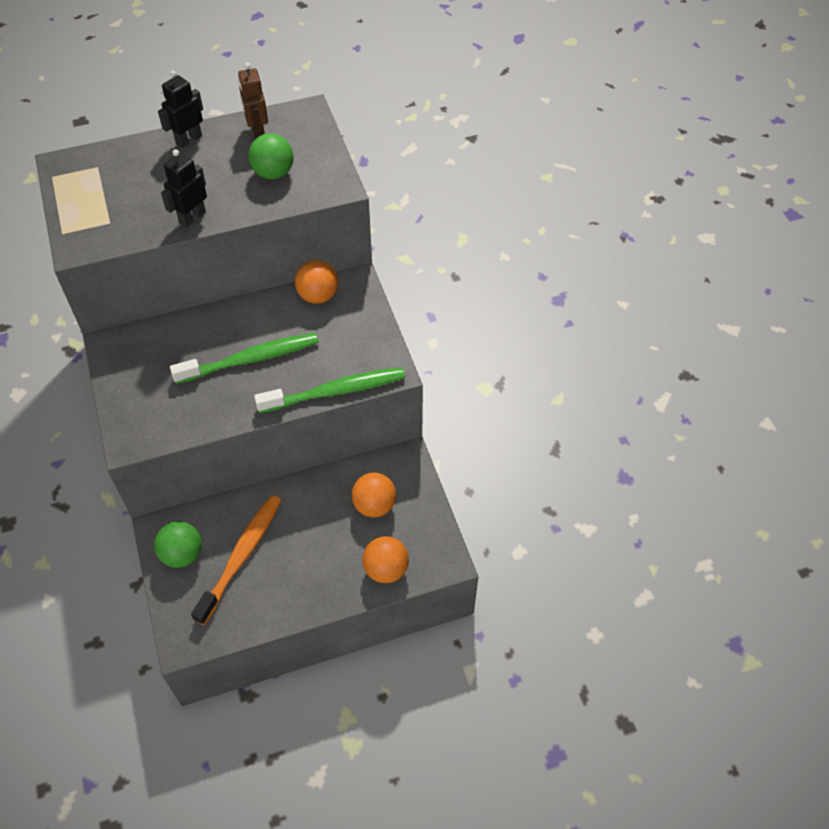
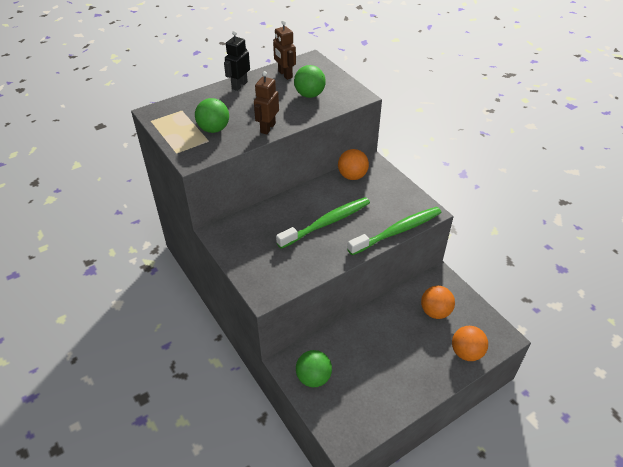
camera: 15 degrees left, 10 degrees down
black robot [161,149,207,227] -> brown robot [254,71,279,135]
orange toothbrush [191,495,282,625] -> none
none -> green ball [195,98,229,133]

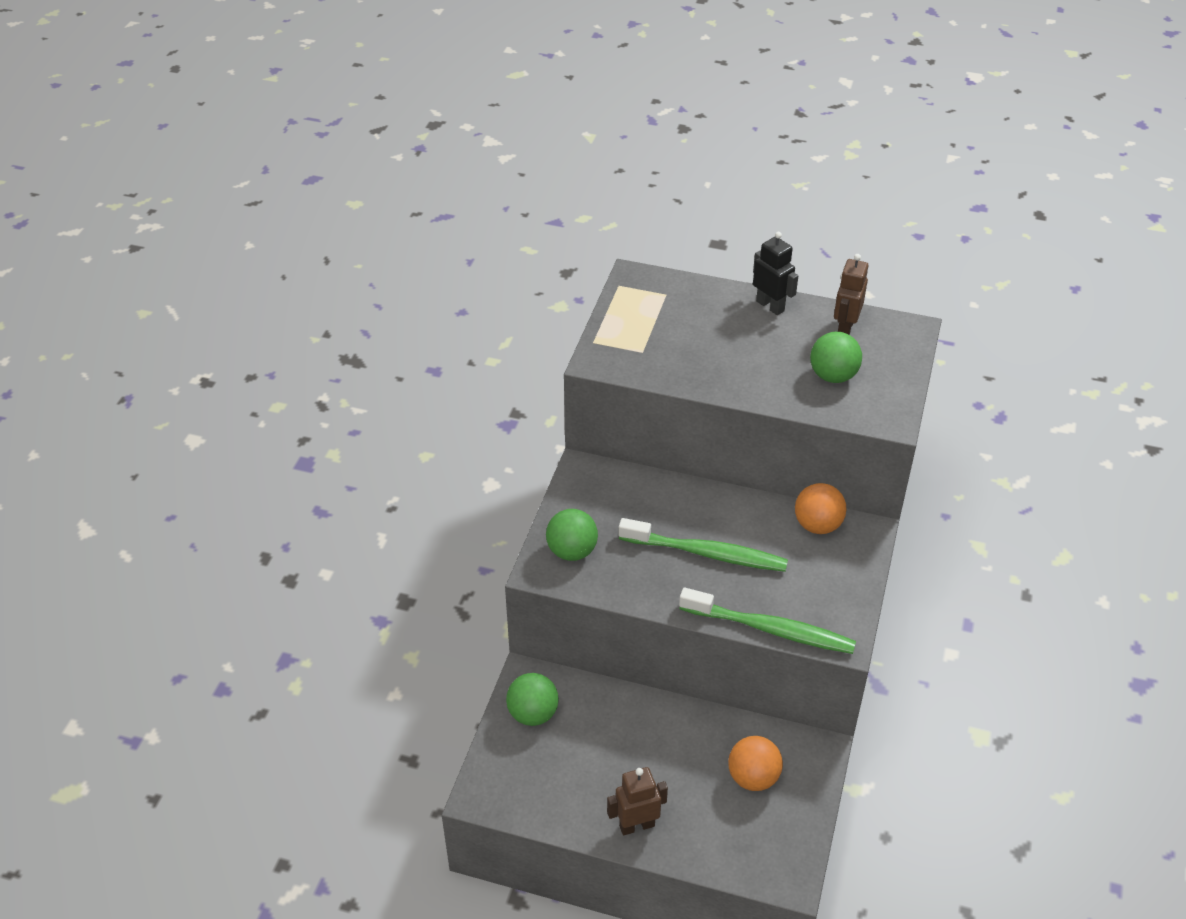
camera: 50 degrees right, 0 degrees up
green ball [195,98,229,133] -> green ball moved to [546,509,598,561]
black robot [224,31,250,91] -> black robot turned 60 degrees clockwise [753,232,798,315]
brown robot [254,71,279,135] -> brown robot moved to [607,767,668,835]
orange ball [452,326,488,361] -> none

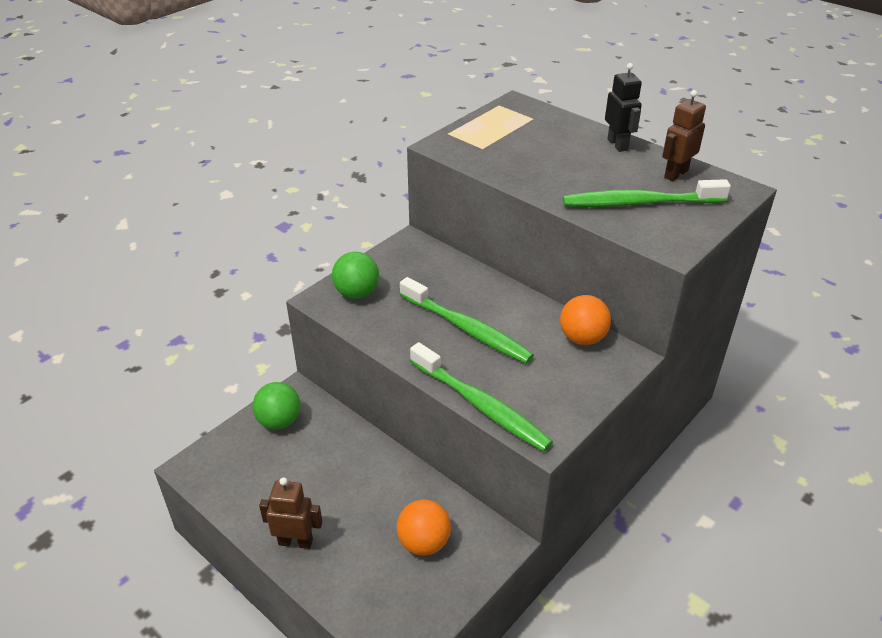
camera: 25 degrees right, 5 degrees down
green ball [810,332,862,383] -> green toothbrush [563,179,731,207]

